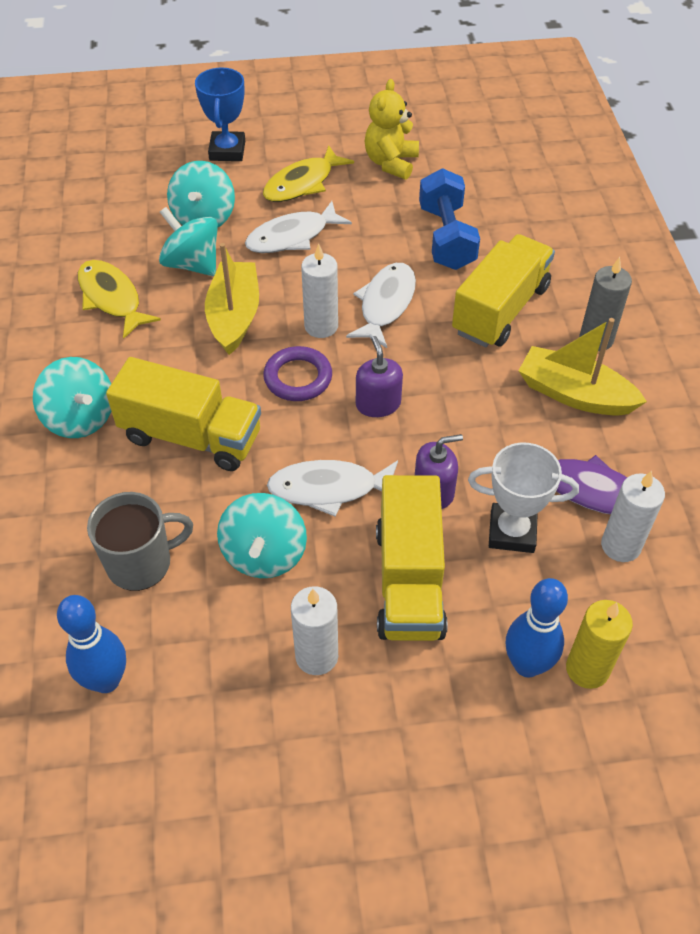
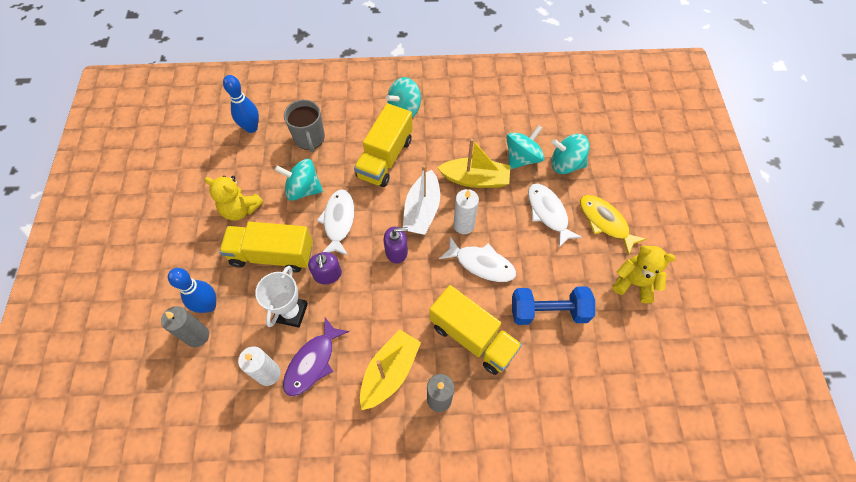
camera: 95 degrees right, 10 degrees up
yellow fish [78,260,161,339] -> none
blue trophy [195,68,245,161] -> none
purple ring [263,346,332,401] -> white boat [403,165,440,235]
white candle [291,586,338,675] -> yellow teddy bear [204,176,263,221]
yellow candle [566,600,633,689] -> grey candle [161,306,209,347]

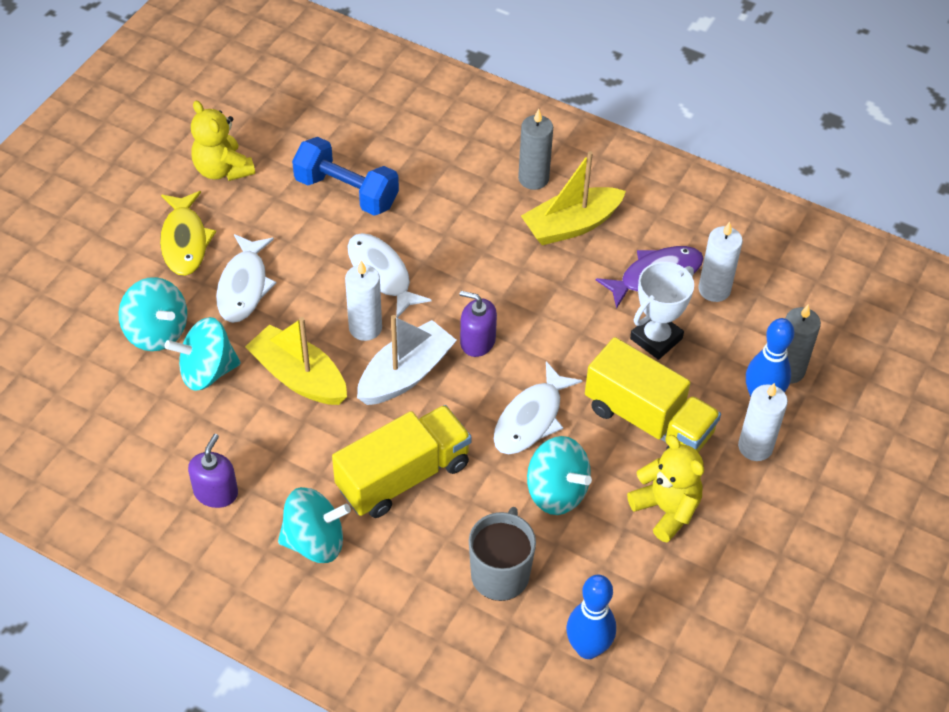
camera: 150 degrees left, 10 degrees down
purple soap dispenser [308,252,342,284] -> purple soap dispenser moved to [188,434,238,508]
yellow truck [429,285,522,375] -> none
none -> white candle [738,383,788,461]

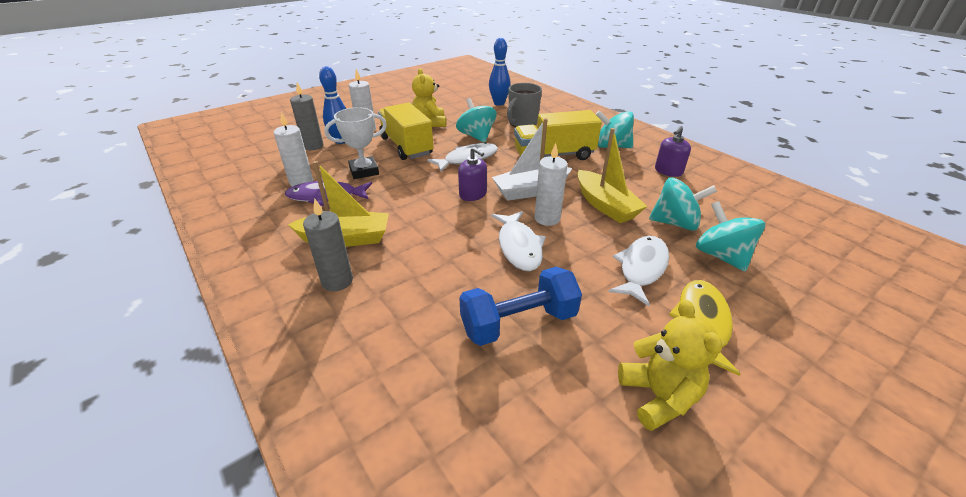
camera: 155 degrees left, 15 degrees down
blue dumbbell [292,137,399,216] -> blue dumbbell turned 75 degrees counterclockwise [459,267,582,346]

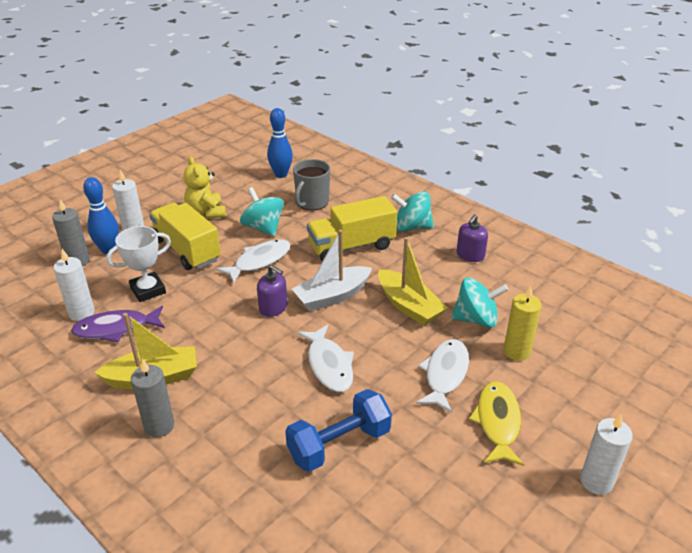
camera: 10 degrees left, 0 degrees up
white candle [535,143,568,226] -> white candle moved to [580,414,633,495]
yellow teddy bear [618,300,722,431] -> none
turquoise spinning top [696,201,765,272] -> yellow candle [504,286,542,361]

